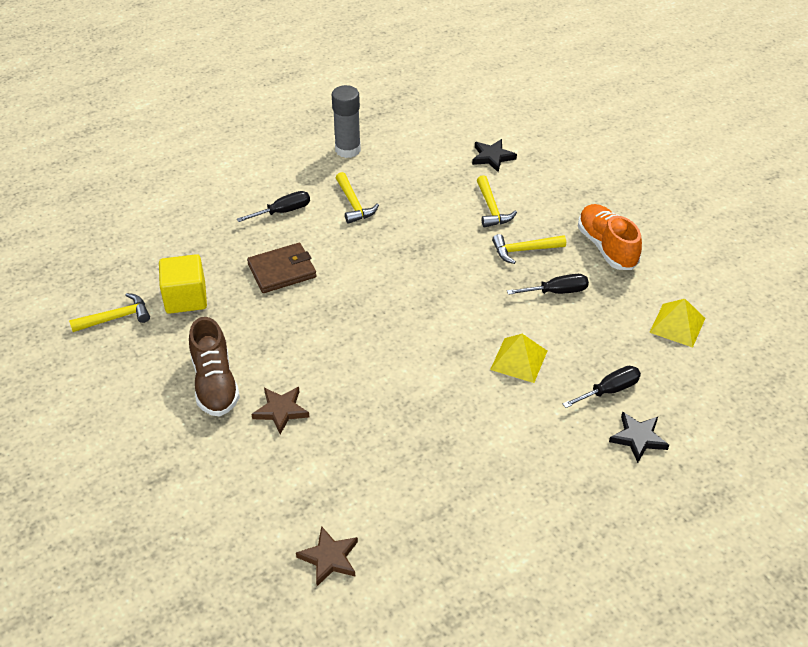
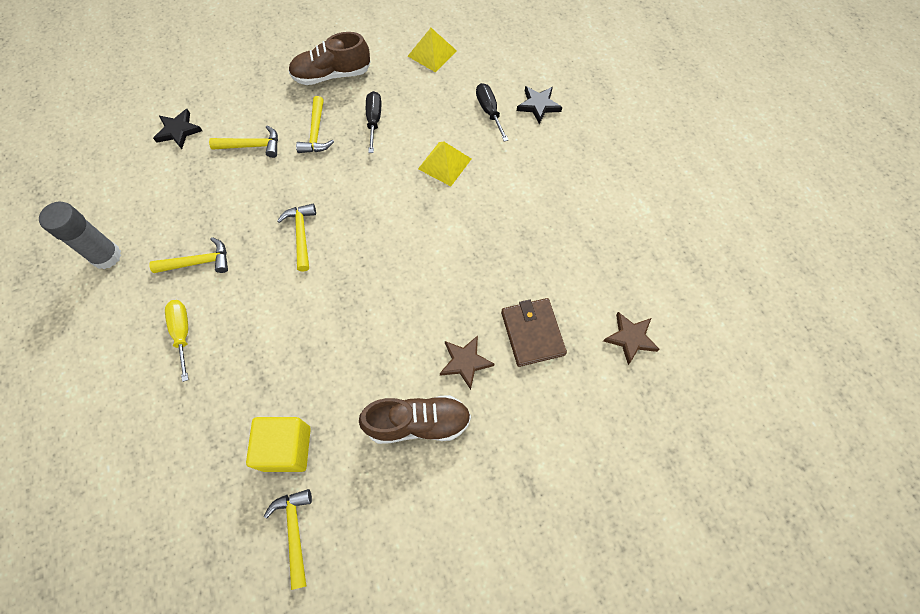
camera: 80 degrees left, 20 degrees up
black screwdriver [237,191,310,222] -> yellow screwdriver [165,300,188,382]
brown wallet [247,243,317,293] -> brown wallet moved to [501,298,567,367]
orange shoe [578,204,642,270] -> brown shoe [288,32,370,85]
none -> yellow hammer [277,204,316,272]

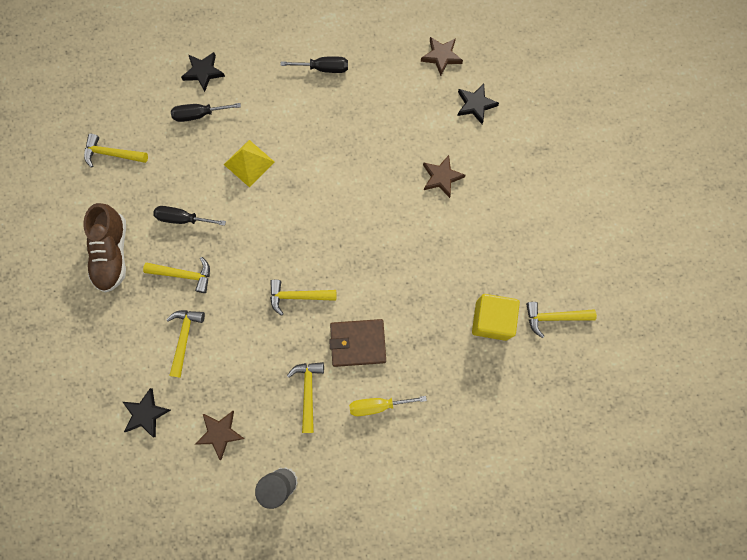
camera: 80 degrees left, 10 degrees up
brown shoe [359,395,471,444] -> none
yellow pyramid [408,28,457,72] -> yellow hammer [84,133,148,168]
brown wallet [501,298,567,367] -> brown wallet moved to [329,319,386,367]
none -> brown star [194,411,245,460]
none -> black screwdriver [280,56,348,73]
none -> black star [457,83,499,124]

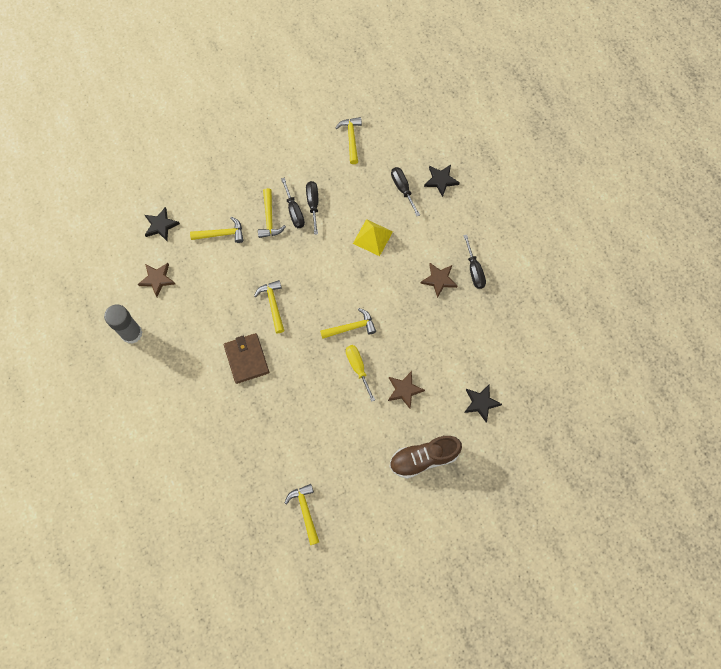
camera: 75 degrees right, 5 degrees down
brown shoe [83,203,126,293] -> brown shoe moved to [390,436,462,479]
yellow hammer [287,362,324,433] -> yellow hammer moved to [320,308,376,339]
yellow screwdriver [349,396,427,416] -> yellow screwdriver moved to [346,345,375,402]
brown star [421,37,463,76] -> brown star moved to [420,263,457,298]
yellow cube [472,294,520,341] -> none
none -> black screwdriver [281,178,305,228]

